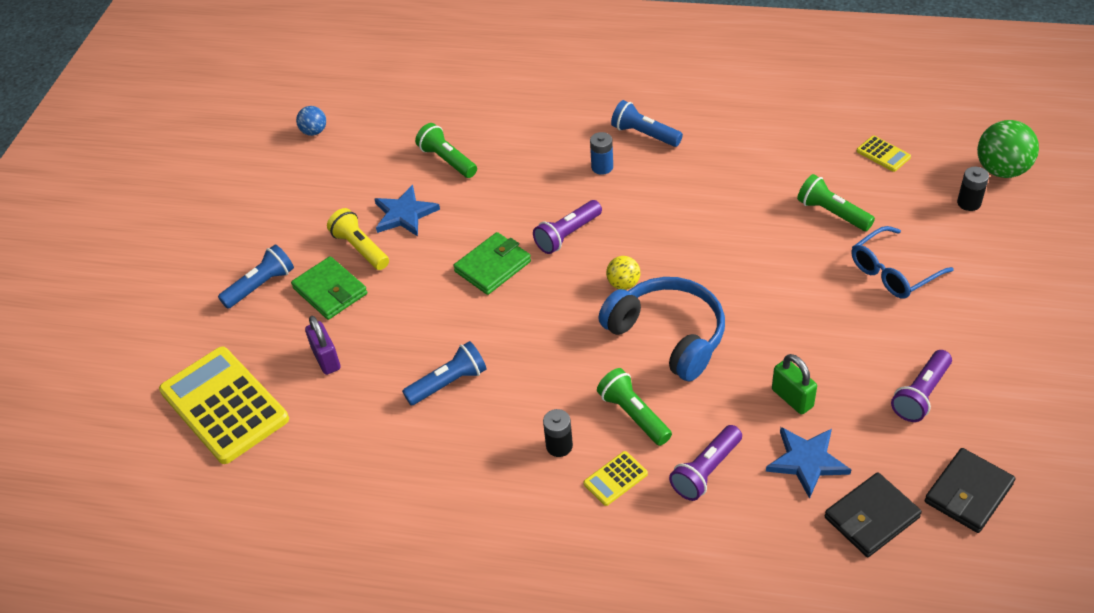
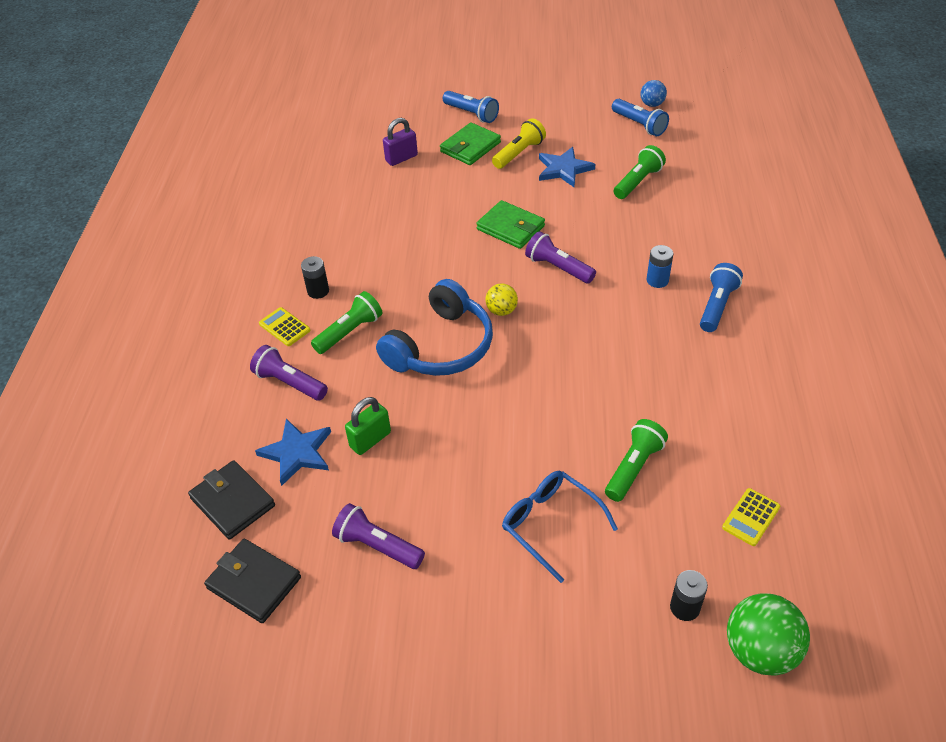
camera: 80 degrees right, 0 degrees up
yellow calculator [159,346,289,464] -> none
blue flashlight [402,341,487,405] -> blue flashlight moved to [612,99,669,136]

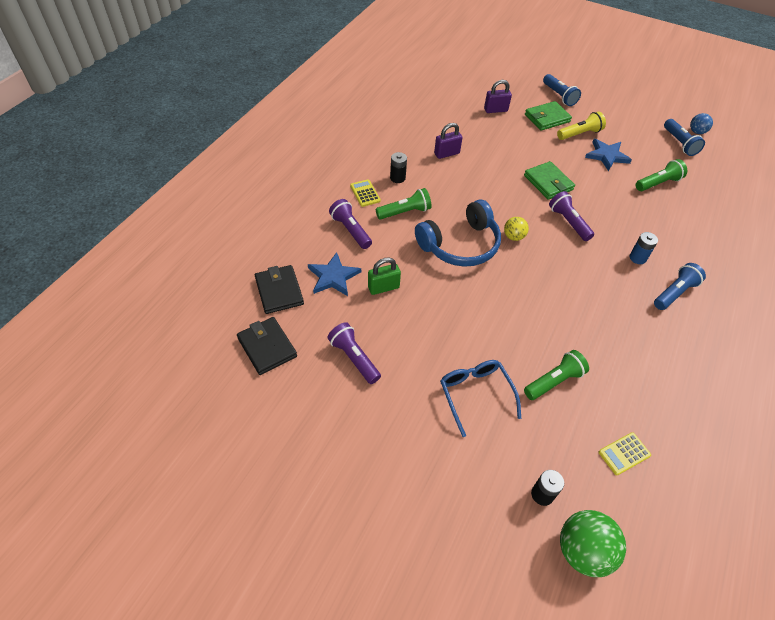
camera: 20 degrees right, 5 degrees up
none -> purple padlock [434,123,463,159]

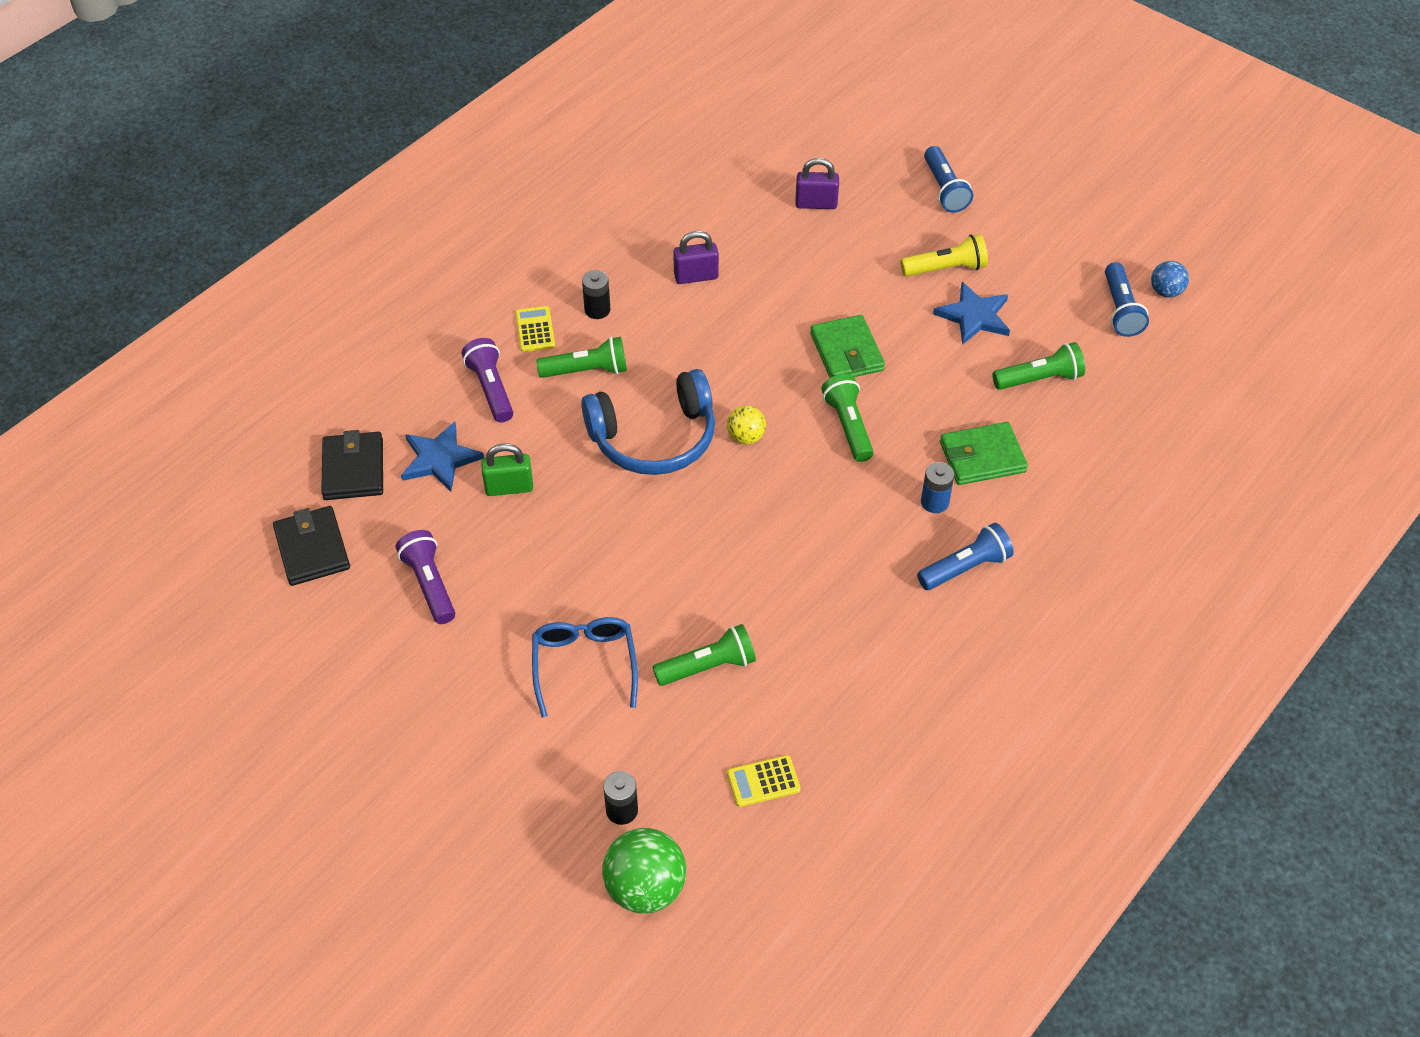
camera: 15 degrees right, 0 degrees up
green wallet [525,101,572,131] -> green wallet moved to [940,422,1028,485]
purple flashlight [549,191,594,241] -> green flashlight [821,374,874,462]

